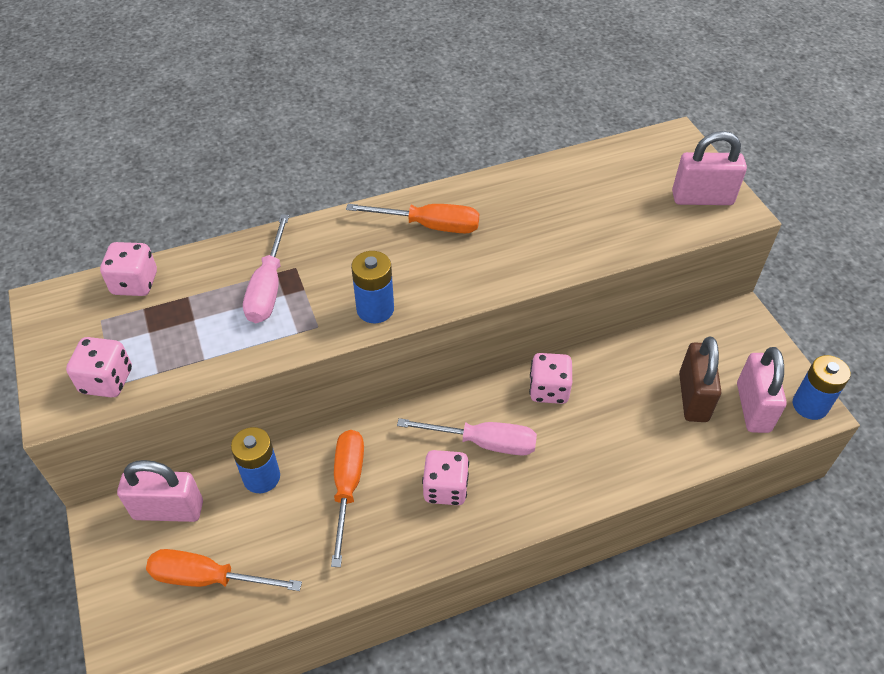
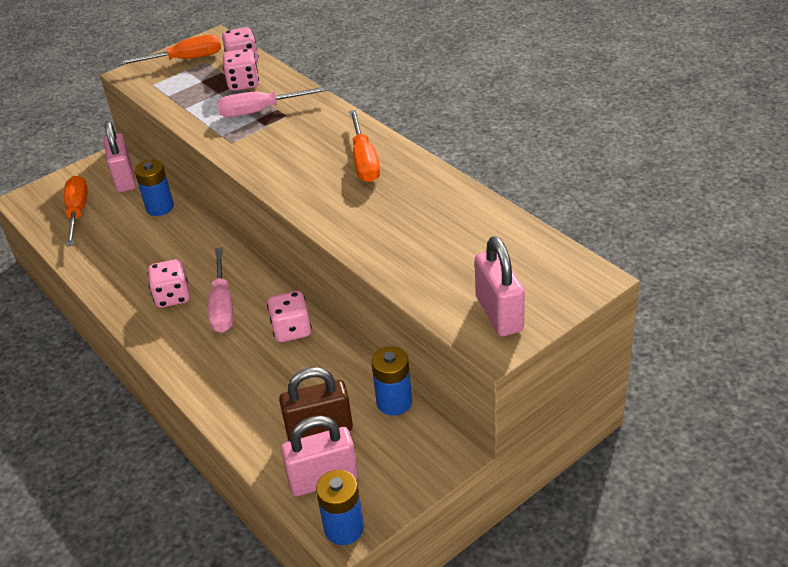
camera: 75 degrees right, 10 degrees down
pink dice [66,337,132,398] -> pink dice moved to [223,49,259,91]
orange screwdriver [331,430,364,567] -> orange screwdriver moved to [118,35,221,65]
blue battery [351,251,394,323] -> blue battery moved to [371,346,412,416]

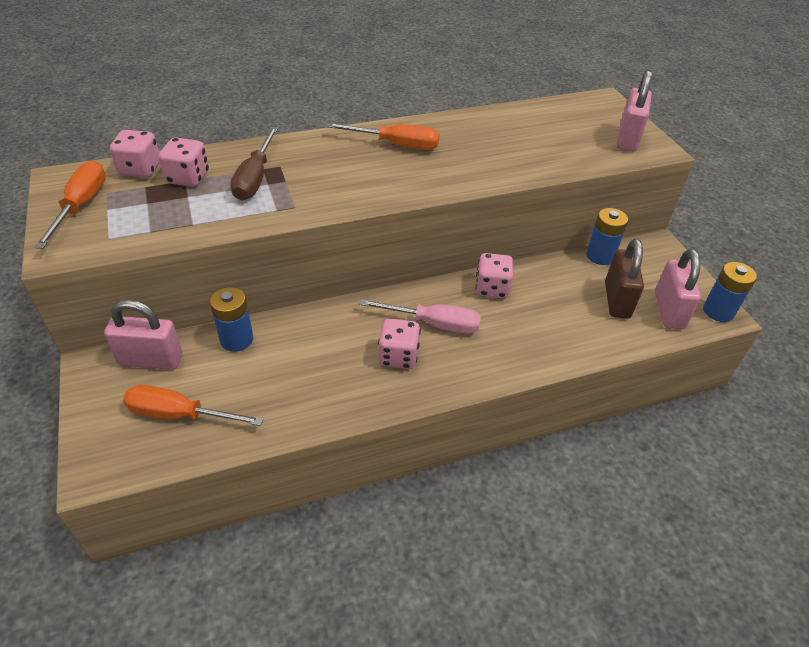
camera: 75 degrees left, 5 degrees up
pink screwdriver [217,86,329,117] -> brown screwdriver [230,127,278,200]
pink padlock [475,236,525,336] -> pink padlock turned 75 degrees counterclockwise [616,70,652,152]

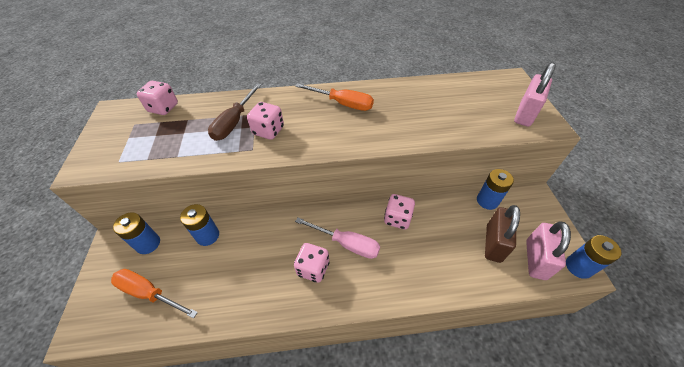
camera: 15 degrees right, 5 degrees up
orange screwdriver [34,160,106,249] -> none
pink padlock [104,300,183,370] -> blue battery [113,213,160,254]
pink dice [159,138,209,187] -> pink dice moved to [247,102,284,140]

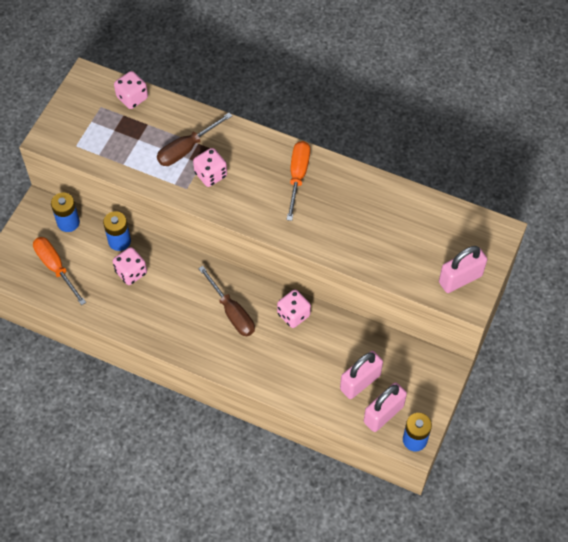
camera: 30 degrees right, 10 degrees up
pink dice [294,243,330,283] -> pink dice moved to [113,247,147,285]
orange screwdriver [295,83,374,111] -> orange screwdriver turned 135 degrees counterclockwise [286,141,310,221]
pink screwdriver [295,218,380,259] -> brown screwdriver [198,266,255,337]
blue battery [477,169,514,210] -> none
brown padlock [485,205,520,263] -> pink padlock [340,351,383,399]

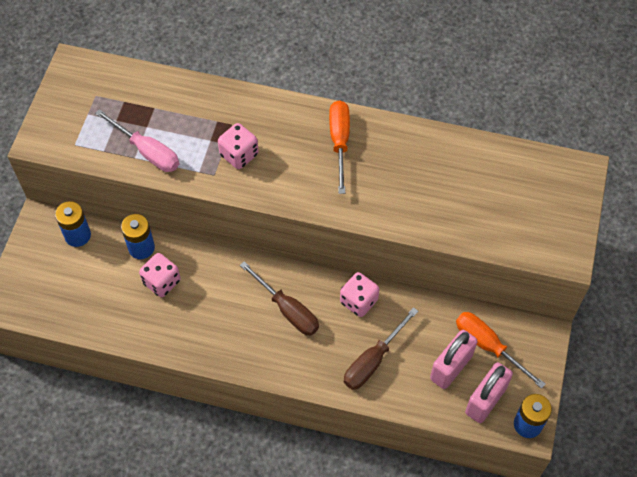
camera: 10 degrees left, 0 degrees up
orange screwdriver [33,237,86,305] -> orange screwdriver moved to [456,312,546,389]
pink dice [114,71,148,109] -> none
brown screwdriver [157,113,232,166] -> brown screwdriver moved to [344,307,418,390]
pink padlock [439,246,487,293] -> none
none -> pink screwdriver [95,109,179,172]

